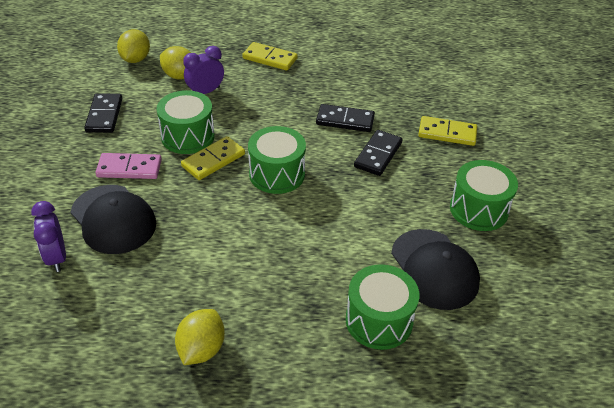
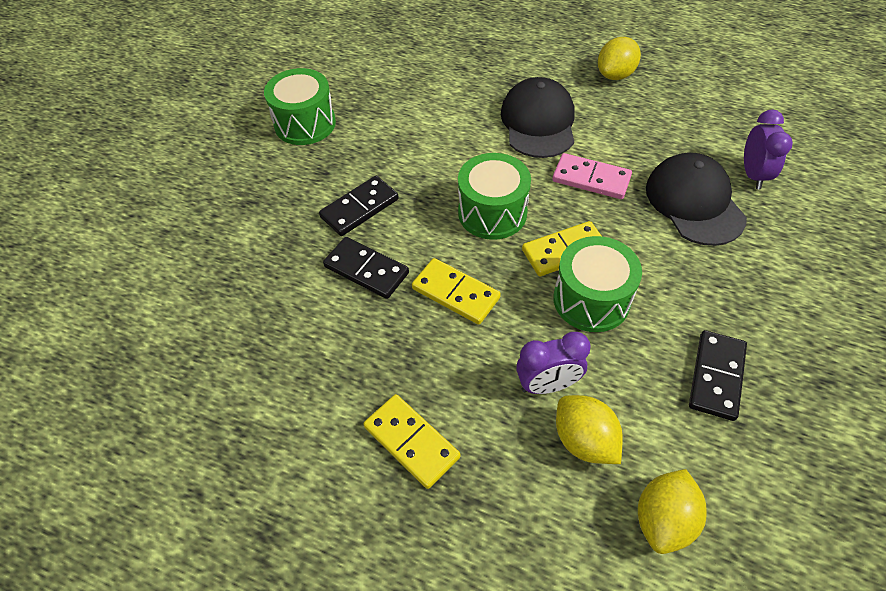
camera: 155 degrees left, 10 degrees up
pink domino [95,153,162,179] -> pink domino moved to [552,153,632,199]
green drum [346,264,419,350] -> none
black cap [391,229,480,310] -> black cap moved to [501,77,574,158]
yellow domino [418,116,477,146] -> yellow domino moved to [412,258,501,325]

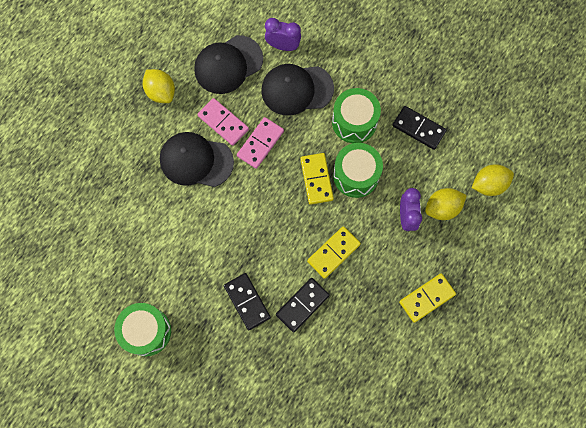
camera: 80 degrees left, 20 degrees up
green drum [458,153,531,240] -> green drum moved to [332,88,381,143]
yellow lemon [638,469,707,554] -> yellow lemon turned 60 degrees counterclockwise [472,164,514,196]
none -> black cap [194,35,263,94]
none -> pink domino [197,98,249,146]

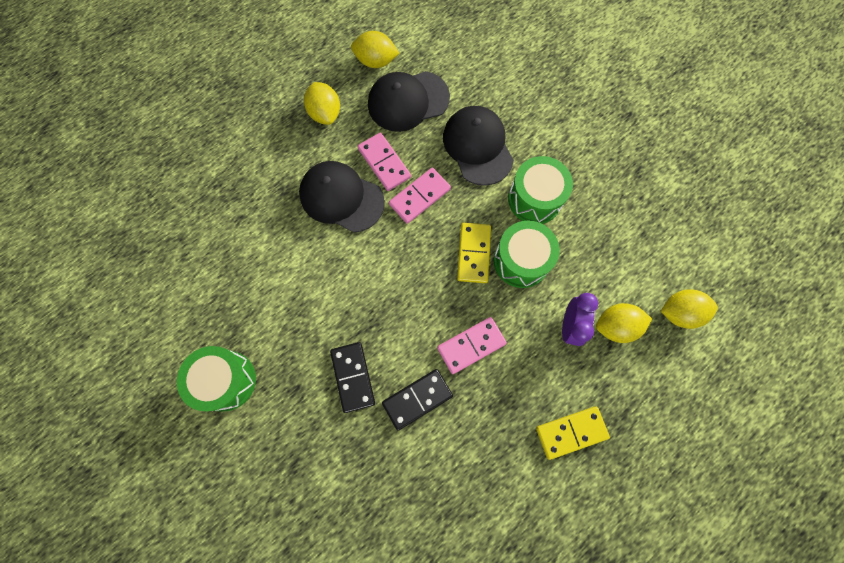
camera: 15 degrees right, 0 degrees up
black cap [261,64,334,116] -> black cap turned 60 degrees clockwise [443,106,514,186]
purple clock [265,18,301,51] -> none
yellow domino [307,226,361,279] -> pink domino [437,317,507,374]
black domino [393,106,447,150] -> none
none -> yellow lemon [351,31,399,68]

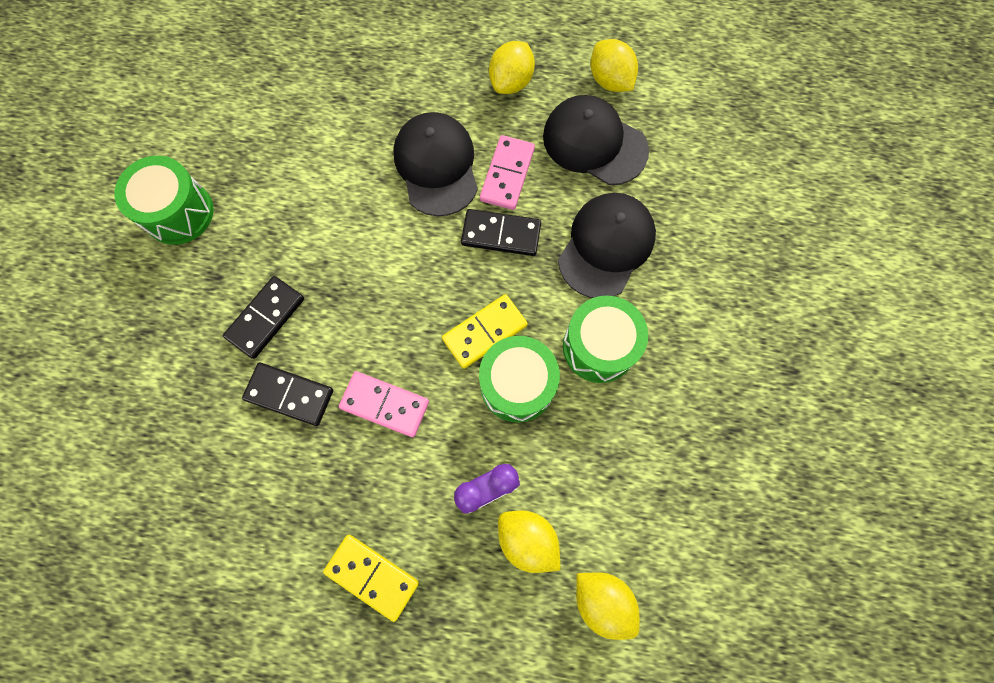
camera: 50 degrees right, 0 degrees up
pink domino [389,168,451,224] -> black domino [461,209,541,256]

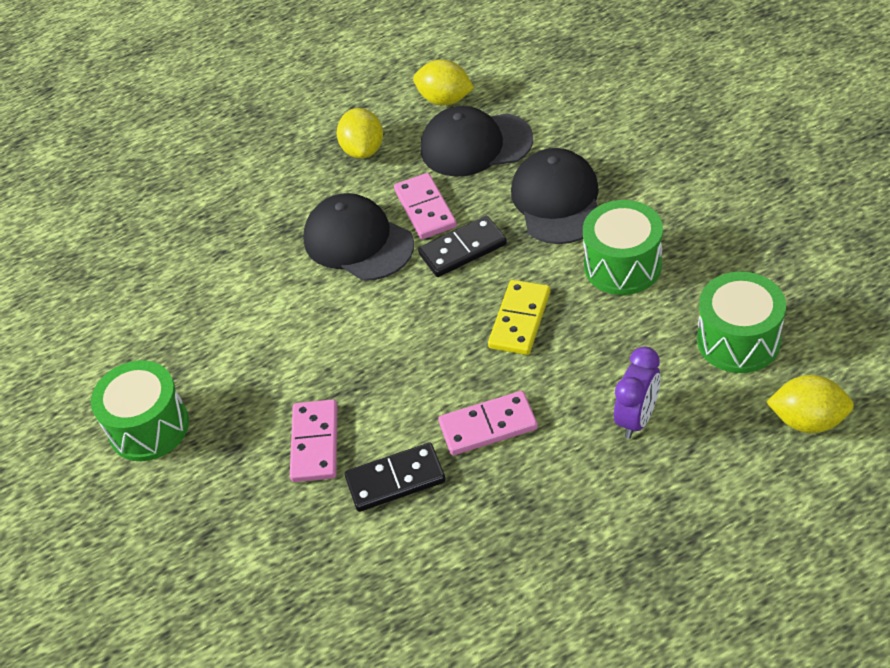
camera: 30 degrees left, 25 degrees down
black domino [223,276,304,359] -> pink domino [290,399,337,482]
yellow domino [323,535,419,622] -> none
green drum [479,336,560,422] -> green drum moved to [697,271,786,373]
yellow lemon [498,510,560,573] -> none

